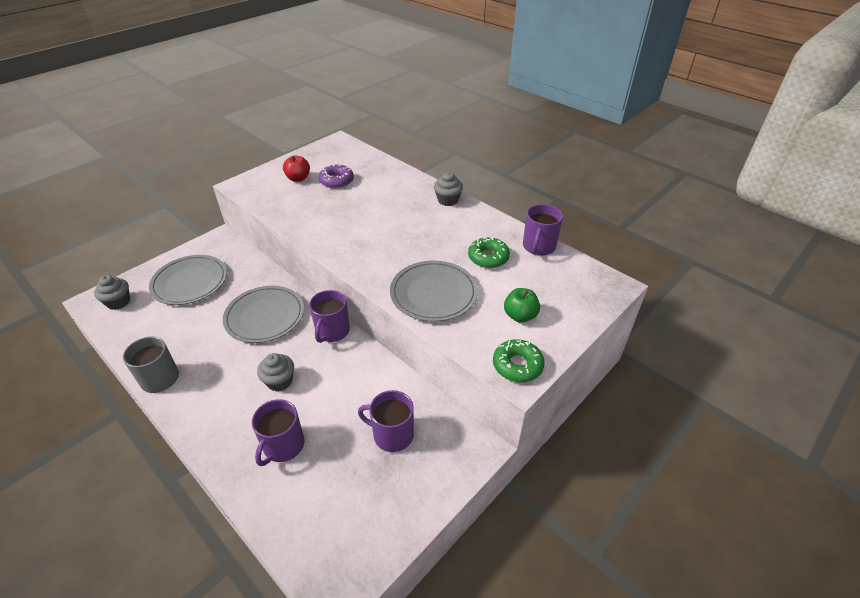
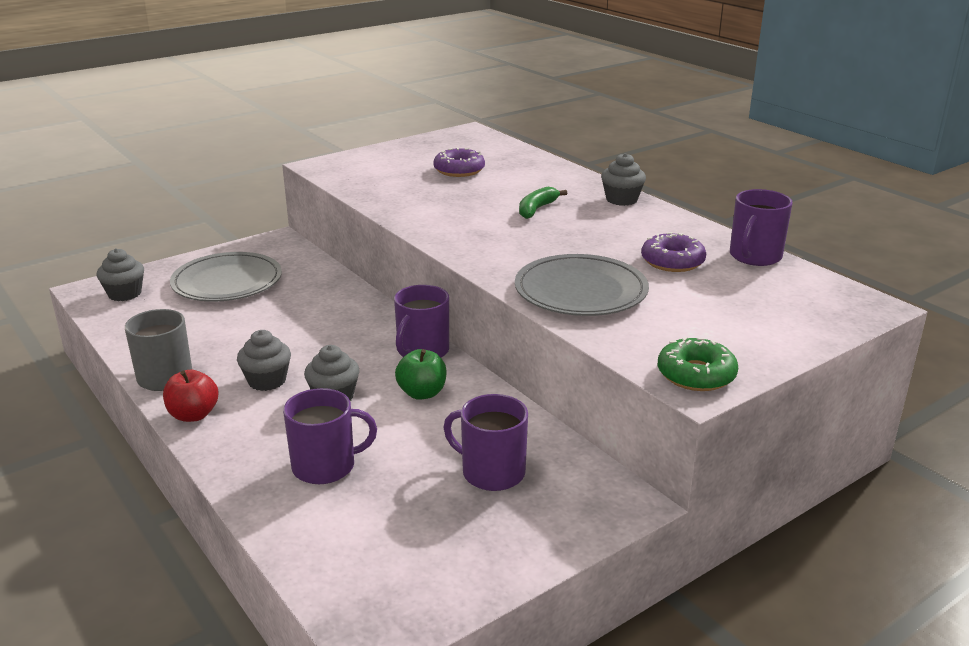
camera: 10 degrees right, 15 degrees down
grey plate [223,286,304,343] -> none
purple mug [252,399,304,466] -> purple mug turned 135 degrees counterclockwise [283,388,377,484]
red apple [283,155,310,182] -> red apple moved to [163,370,219,422]
green donut [468,237,510,268] -> purple donut [641,232,706,272]
green apple [504,288,540,323] -> green apple moved to [395,349,447,400]
none -> grey cupcake [237,330,291,391]
none -> green banana [519,187,567,219]

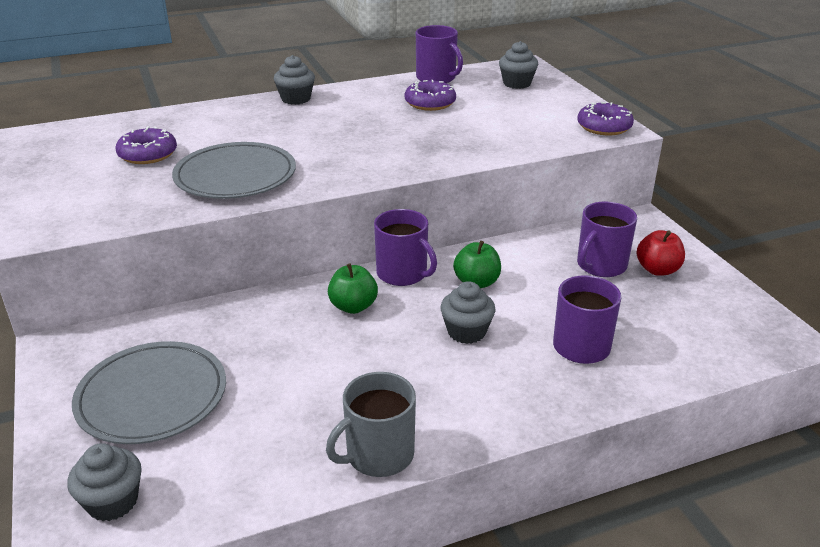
camera: 75 degrees left, 5 degrees up
red apple [163,370,219,422] -> red apple moved to [636,230,685,276]
grey cupcake [237,330,291,391] -> grey cupcake moved to [499,41,538,89]
grey plate [515,254,649,316] -> grey plate moved to [172,142,296,199]
green banana [519,187,567,219] -> none
green donut [658,337,738,391] -> purple donut [577,102,634,135]
none -> green apple [328,263,378,314]

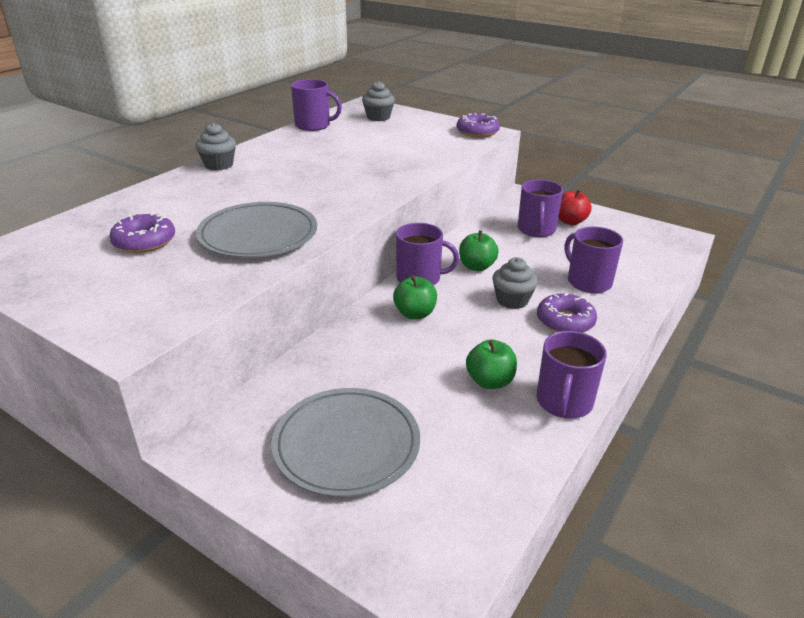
camera: 35 degrees left, 0 degrees up
grey cupcake [67,443,142,521] -> none
grey mug [326,372,416,477] -> purple mug [536,331,607,419]
purple donut [404,80,456,111] -> purple donut moved to [537,293,597,333]
none -> green apple [466,339,517,389]

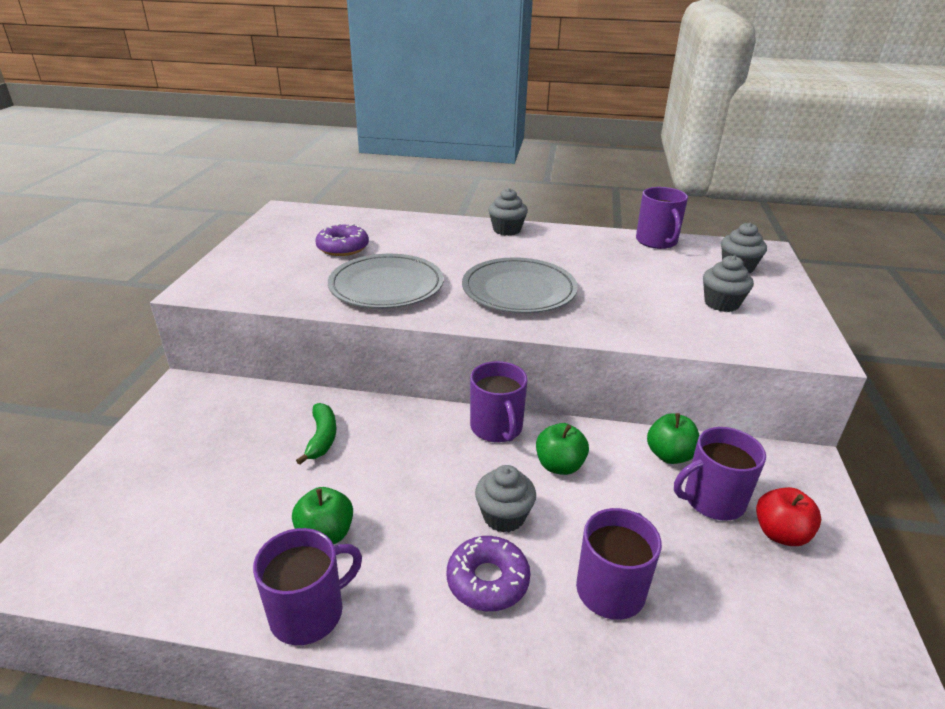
camera: 65 degrees right, 0 degrees up
grey plate [272,388,420,497] -> grey plate moved to [462,257,578,313]
green apple [393,275,437,319] -> green apple moved to [647,413,700,464]
purple donut [457,113,500,138] -> none
purple mug [536,331,607,419] -> purple mug turned 150 degrees clockwise [253,528,362,645]
none -> green banana [296,403,336,465]
none -> grey cupcake [703,255,754,312]

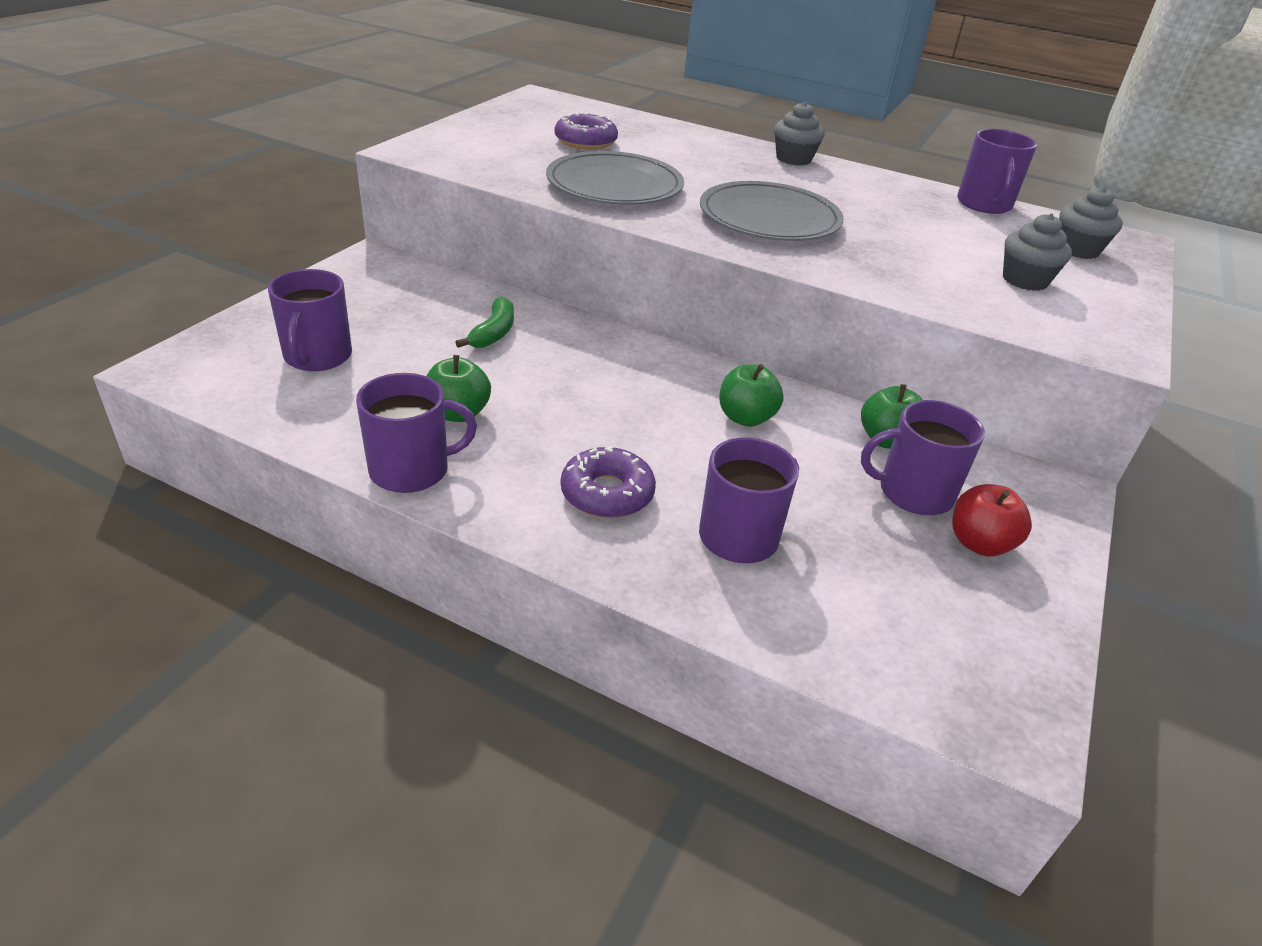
camera: 15 degrees right, 5 degrees up
purple mug [470,361,527,443] -> purple mug moved to [268,269,352,371]
grey cupcake [475,465,536,533] -> none

